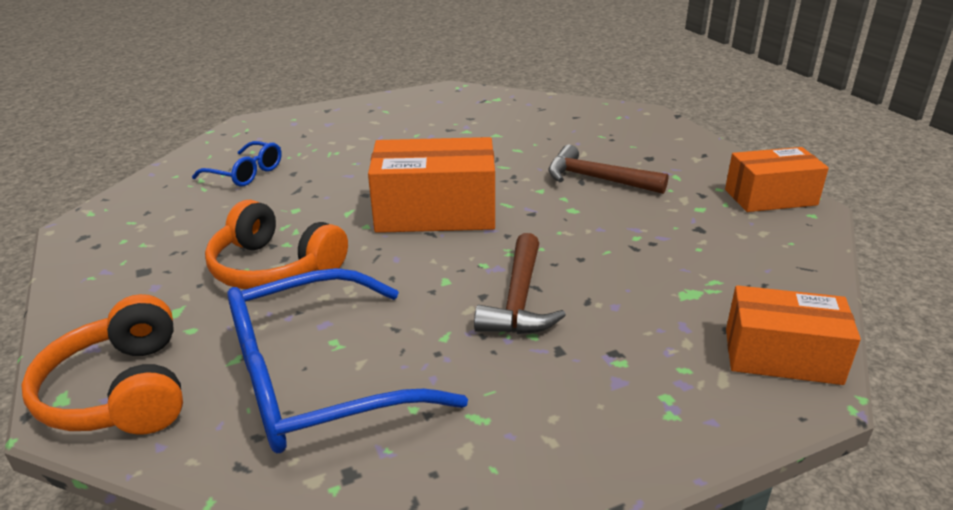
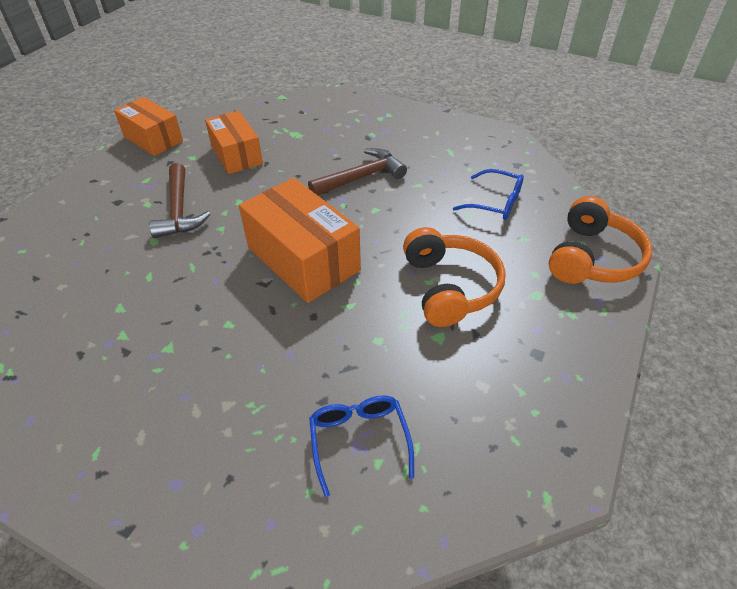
camera: 130 degrees left, 15 degrees up
blue glasses [227,268,468,453] -> blue glasses [453,169,524,220], size x0.51
orange box [726,285,861,385] -> orange box moved to [205,111,263,174]

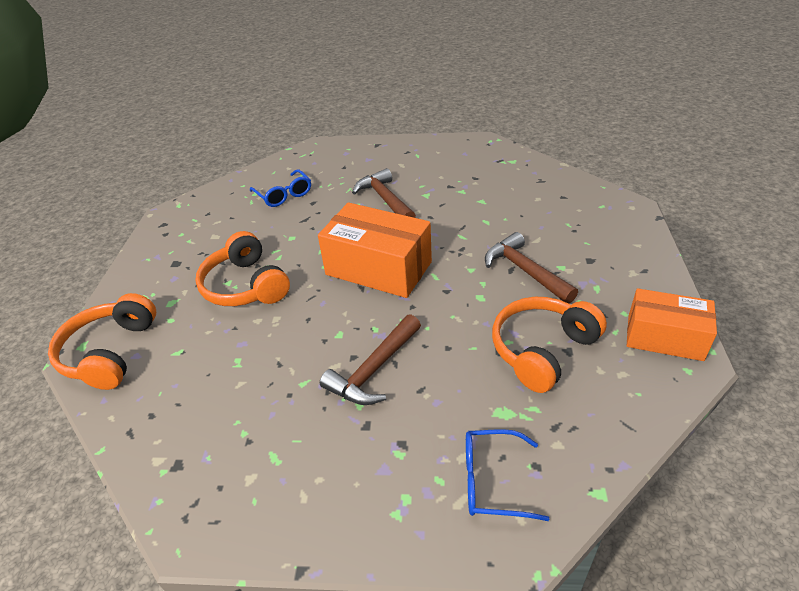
camera: 160 degrees right, 5 degrees down
orange box [205,111,263,174] -> orange headphones [492,297,607,393]
blue glasses [453,169,524,220] -> blue glasses moved to [466,429,549,521]
none -> brown hammer [352,168,416,218]

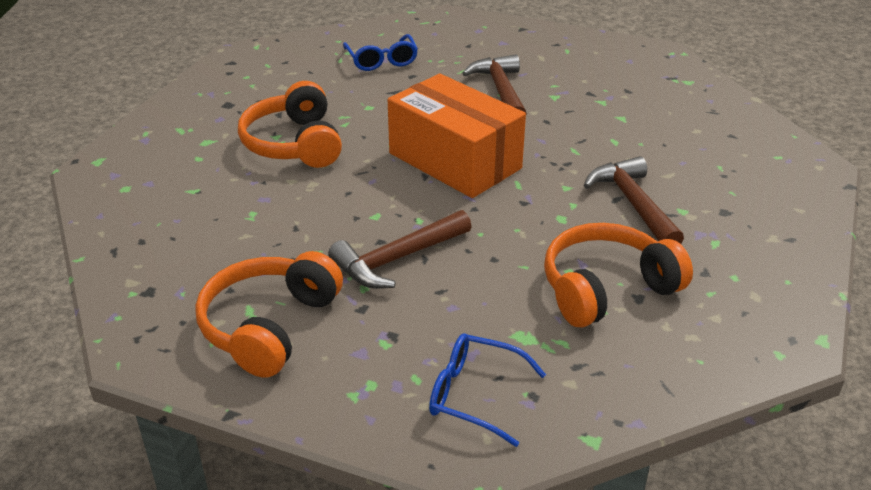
camera: 15 degrees right, 5 degrees down
orange headphones [48,293,156,390] -> orange headphones moved to [195,251,343,378]
orange box [627,288,717,361] -> none

